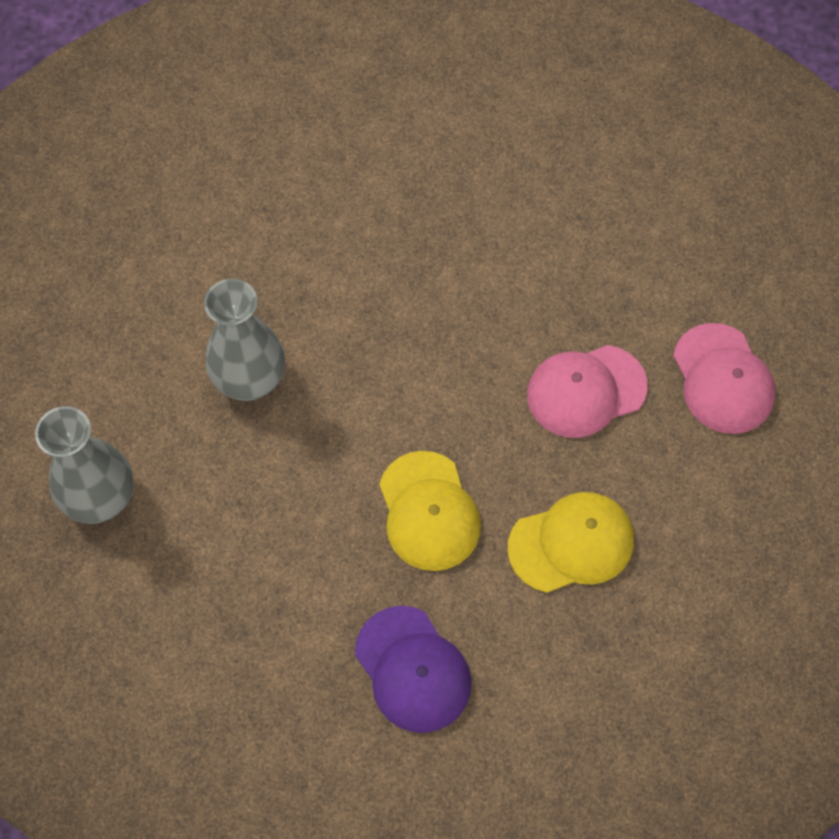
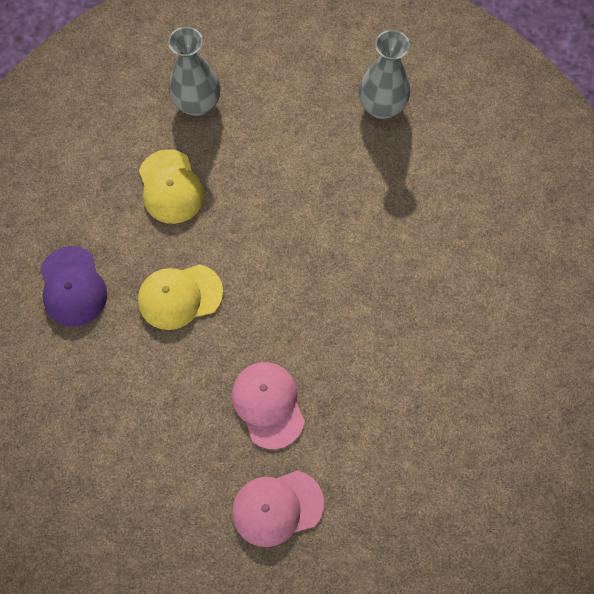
camera: 90 degrees right, 5 degrees up
grey vase [204,279,285,401] -> grey vase moved to [359,30,410,119]
purple cap [355,606,472,733] -> purple cap turned 75 degrees counterclockwise [40,246,107,327]
yellow cap [507,492,634,593] -> yellow cap moved to [139,149,204,224]

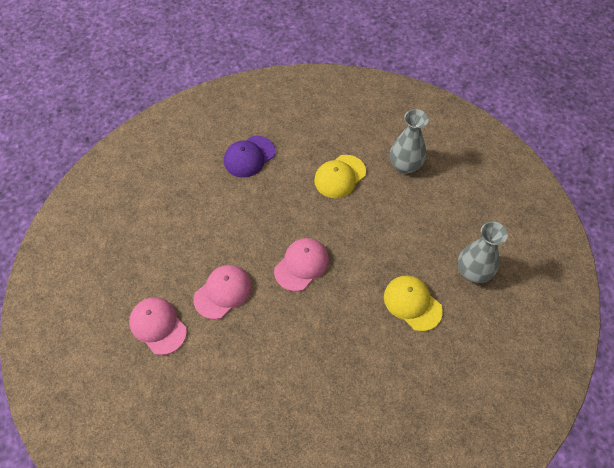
camera: 65 degrees right, 10 degrees down
yellow cap [138,264,223,330] -> yellow cap moved to [384,275,443,331]
none -> pink cap [274,238,329,291]

